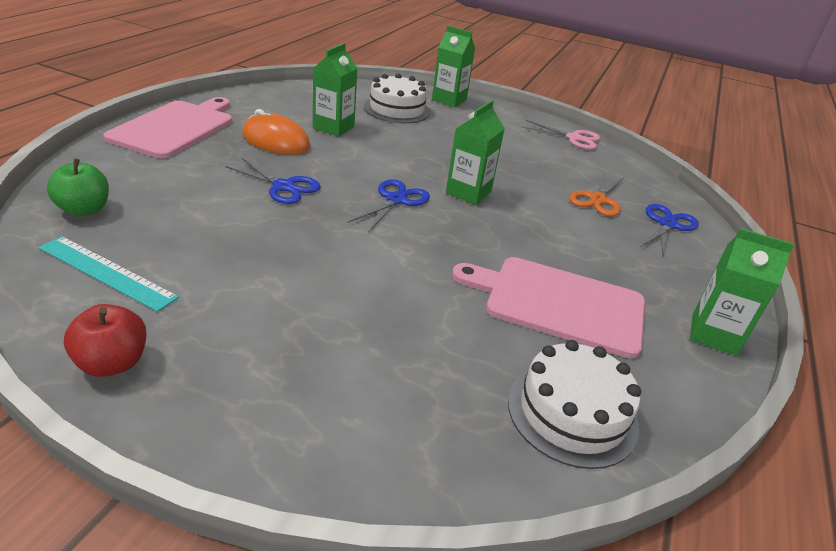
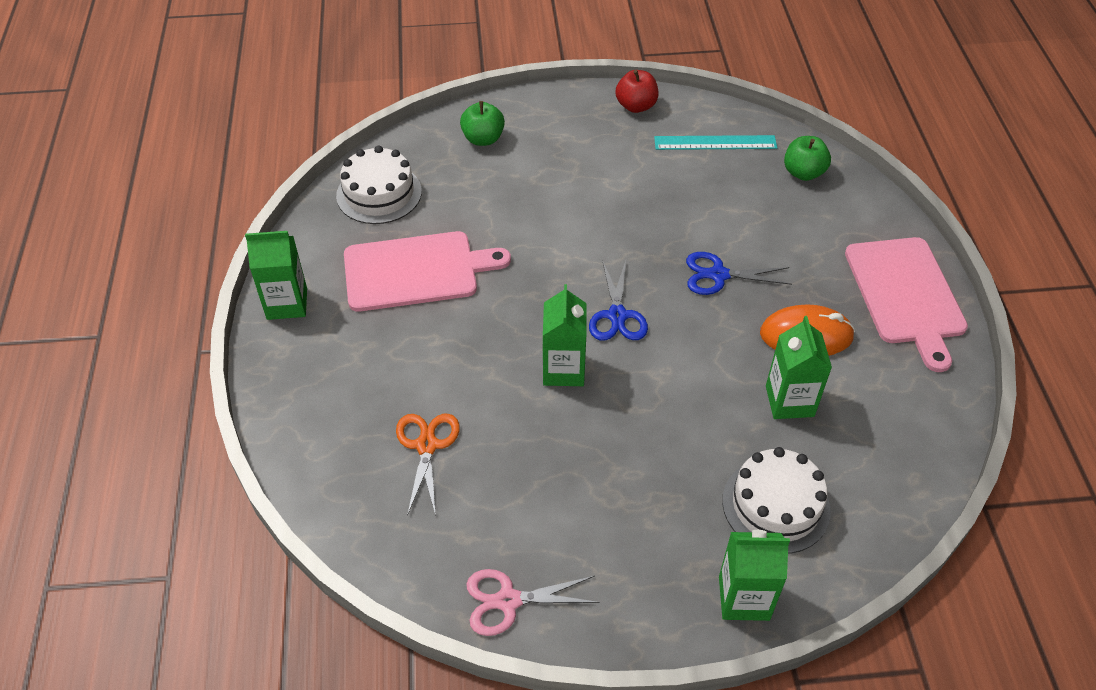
camera: 155 degrees right, 15 degrees up
blue scissors [640,204,699,256] -> none
none -> green apple [460,101,505,146]

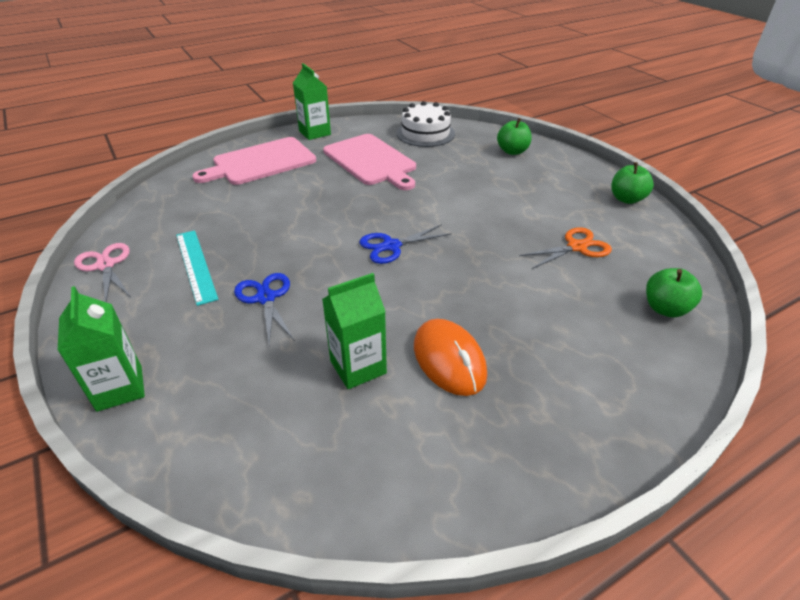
camera: 65 degrees right, 10 degrees down
orange scissors [396,414,460,516] -> orange scissors moved to [519,227,612,269]
green carton [543,284,587,386] -> none
red apple [615,70,659,113] -> green apple [611,162,654,204]
turquoise ruler [654,135,777,150] -> turquoise ruler moved to [176,230,218,306]
blue scissors [686,252,792,295] -> blue scissors moved to [234,273,295,345]
white cake [722,447,831,554] -> none
pink cutting board [845,237,968,372] -> pink cutting board moved to [192,137,316,185]

